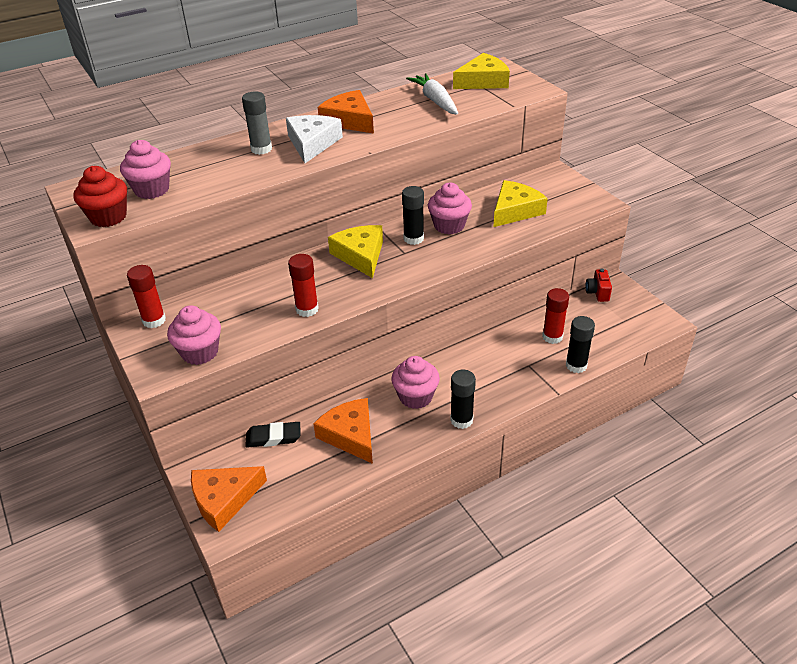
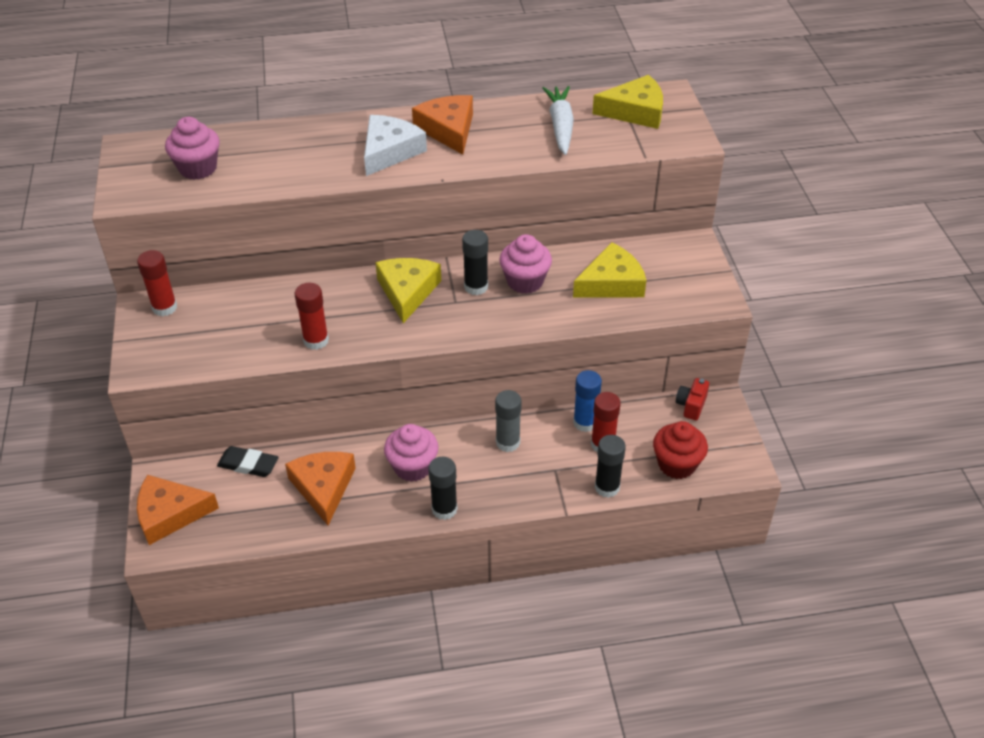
camera: 20 degrees right, 5 degrees up
red cupcake [73,166,127,227] -> red cupcake moved to [653,421,708,479]
pink cupcake [167,305,221,365] -> none
grey glue stick [242,91,272,155] -> grey glue stick moved to [495,390,522,452]
none -> blue glue stick [573,370,602,432]

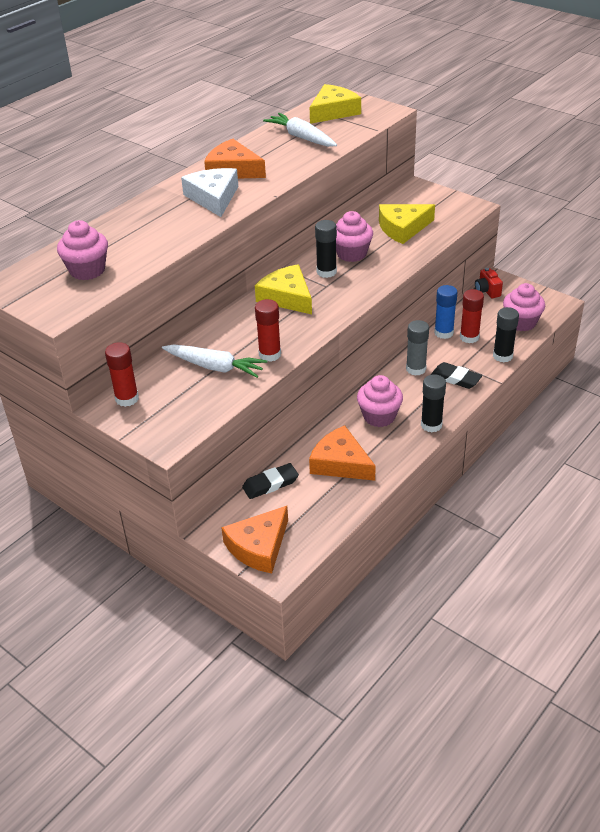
camera: 40 degrees left, 5 degrees down
yellow cheese [573,242,646,298] -> yellow cheese turned 135 degrees counterclockwise [379,204,435,244]
red cupcake [653,421,708,479] -> pink cupcake [503,283,545,331]
none -> white carrot [162,345,267,378]
none -> black eraser [431,362,482,389]

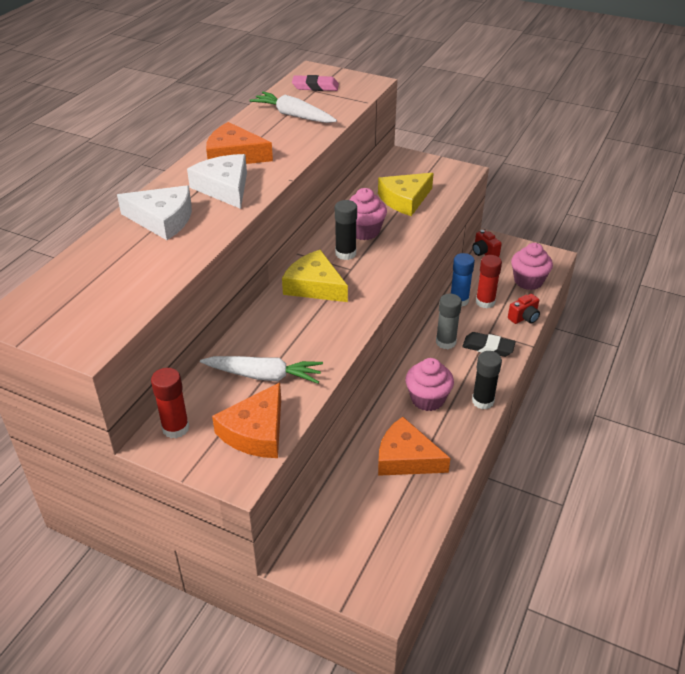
camera: 15 degrees left, 0 degrees up
pink cupcake [57,220,108,280] -> none
orange cheese [221,506,288,573] -> orange cheese moved to [212,382,281,458]
black eraser [242,463,299,499] -> none
red glue stick [255,299,281,362] -> none
yellow cheese [310,84,361,124] -> pink eraser [292,75,339,91]
black glue stick [493,307,519,362] -> red camera [508,294,540,324]
none -> white cheese [117,185,192,240]

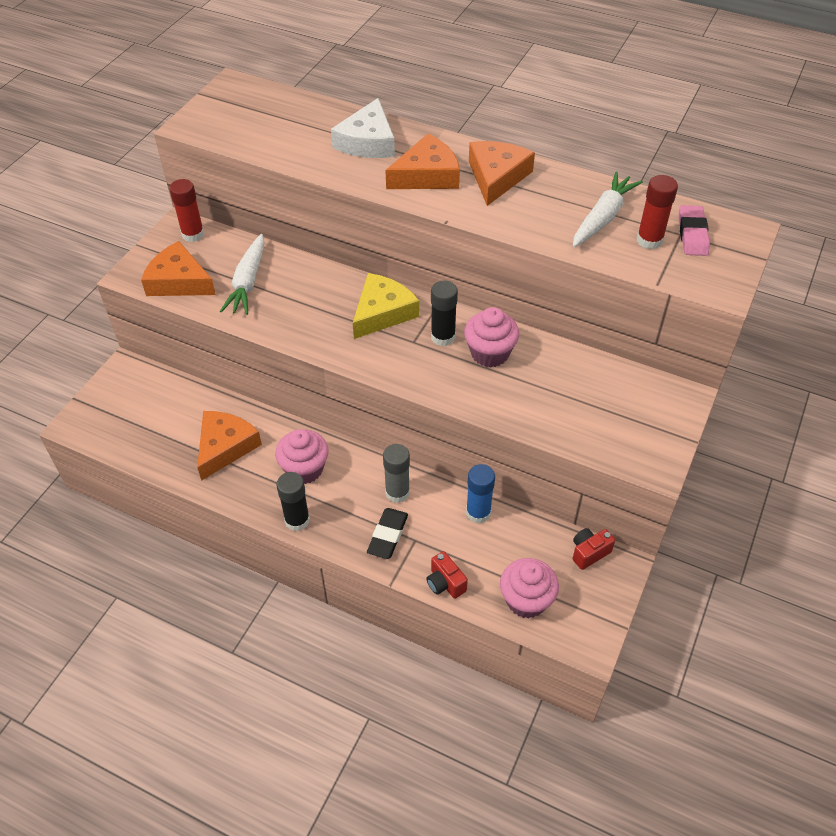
camera: 90 degrees right, 10 degrees up
white cheese [187,154,247,209] -> orange cheese [385,134,460,189]
yellow cheese [378,173,434,216] -> none
red glue stick [476,255,502,308] -> red glue stick moved to [637,175,678,249]

